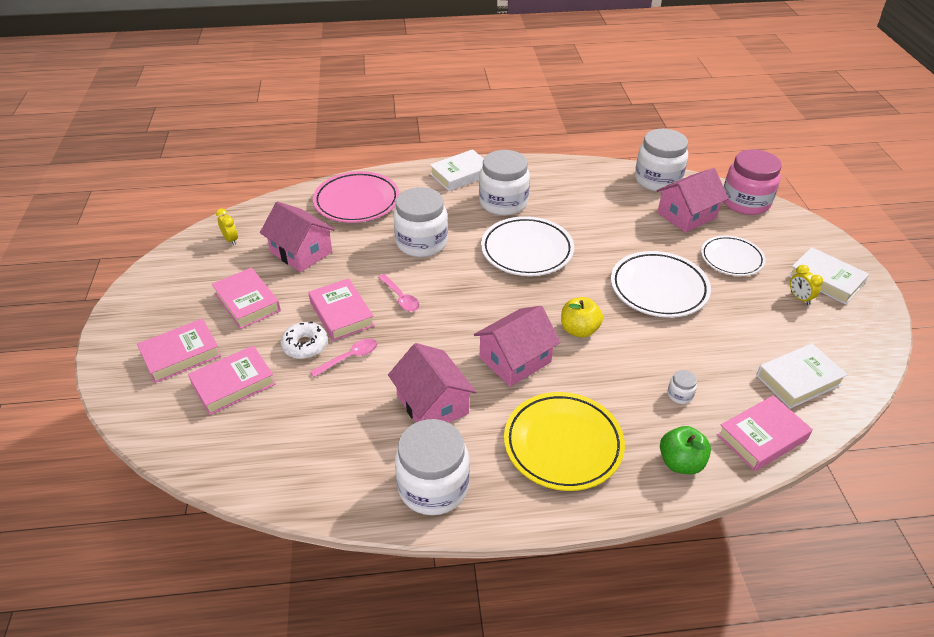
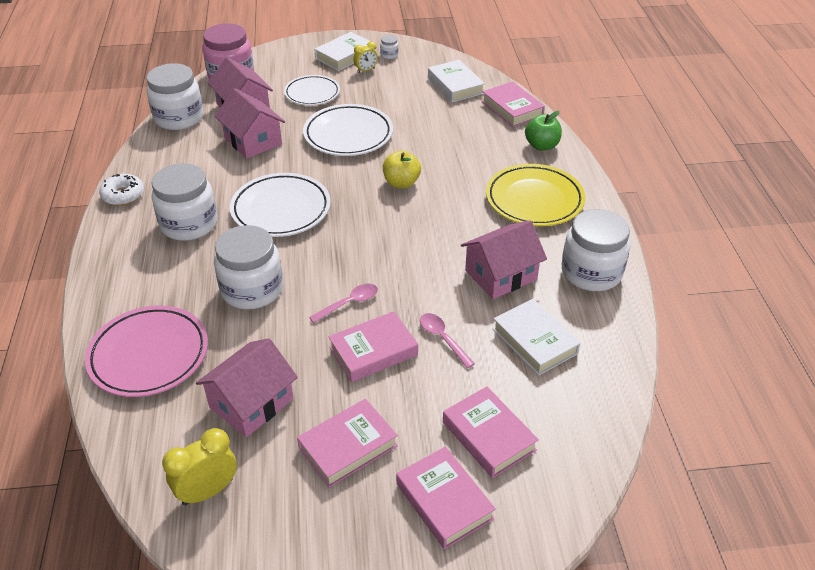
camera: 90 degrees left, 0 degrees up
yellow clock [216,208,238,245] -> yellow clock [162,428,237,506], size x1.64
white donut [280,322,328,359] -> white donut moved to [99,174,144,206]
white book [430,149,484,191] -> white book moved to [493,299,580,376]
pink house [474,306,560,387] -> pink house moved to [215,88,285,159]
white jar [668,370,697,404] -> white jar moved to [380,35,399,59]

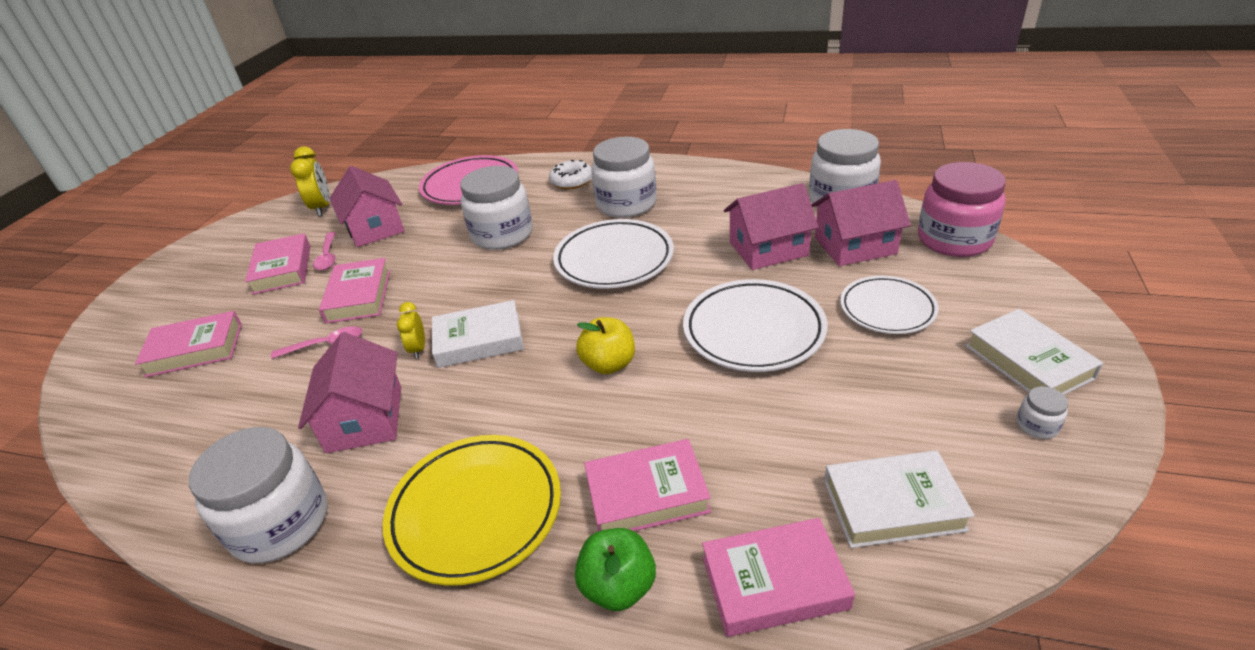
camera: 115 degrees right, 5 degrees down
white donut [99,174,144,206] -> white donut moved to [549,160,592,189]
pink spoon [309,284,378,323] -> pink spoon moved to [313,232,335,271]
yellow clock [353,41,378,73] -> yellow clock moved to [397,302,425,359]
pink book [396,447,496,549] -> pink book moved to [584,439,711,531]
white book [493,299,580,376] -> white book moved to [432,300,524,368]

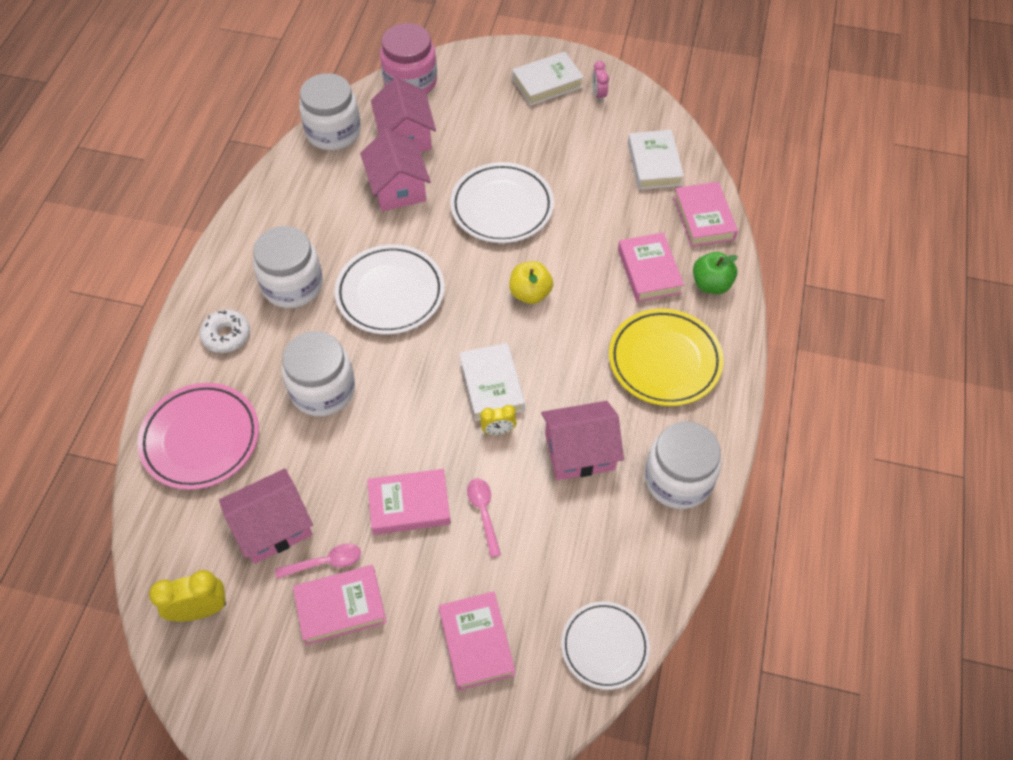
camera: 95 degrees left, 20 degrees up
white plate [840,276,939,334] -> white plate moved to [561,602,650,690]
white jar [1017,387,1068,439] -> pink clock [592,61,609,102]

